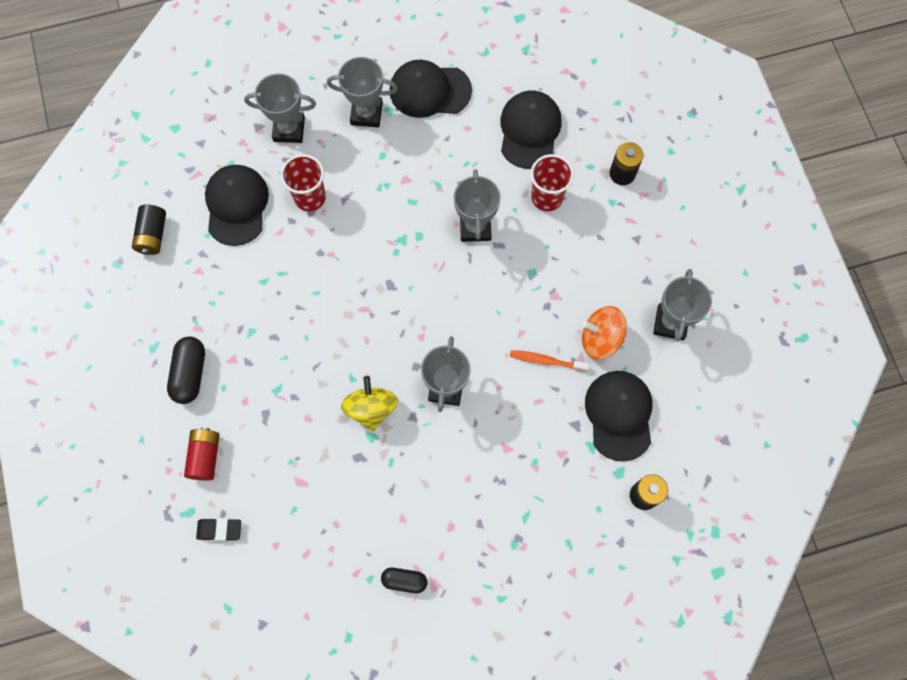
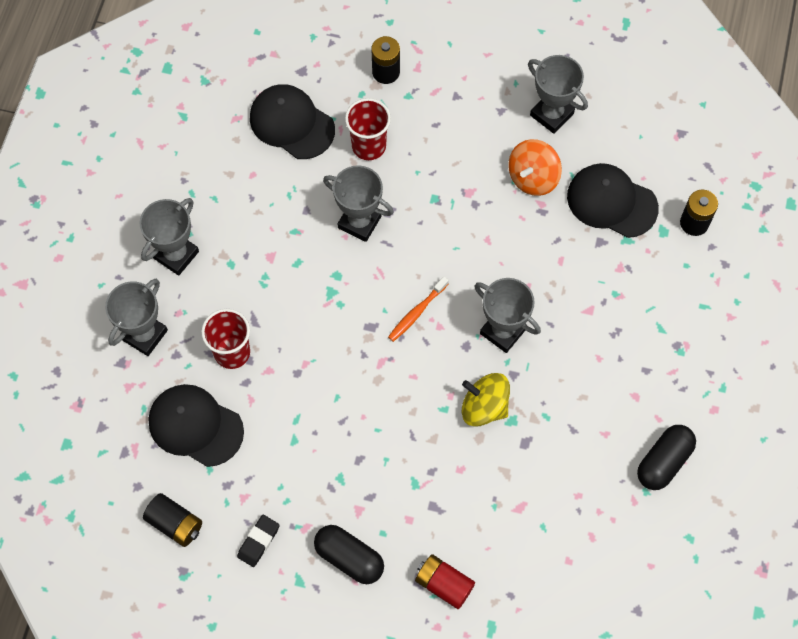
camera: 60 degrees left, 5 degrees down
black eraser [196,518,241,541] -> black eraser moved to [237,515,279,567]
black capsule [381,568,427,593] -> black capsule [637,425,696,490], size x1.55
black cap [390,60,472,118] -> none
orange toothbrush [510,350,589,372] -> orange toothbrush moved to [388,277,449,342]

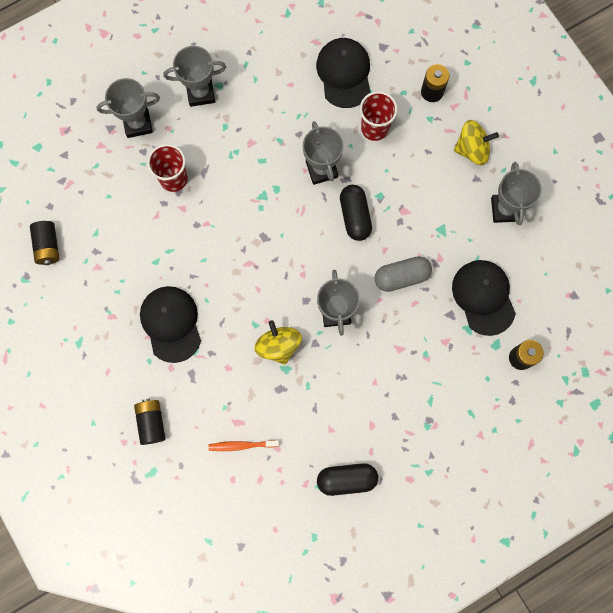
camera: 45 degrees right, 10 degrees up
black cap [148,384,244,467] -> black cap moved to [140,286,201,363]
black eraser [237,515,279,567] -> none
black capsule [314,525,384,584] -> black capsule moved to [340,185,372,241]
orange toothbrush [388,277,449,342] -> orange toothbrush moved to [208,440,279,451]
red battery [415,554,475,609] -> black battery [134,399,165,445]
orange spinning top [508,139,562,196] -> none
none -> grey capsule [374,256,432,292]
none -> yellow spinning top [454,120,499,165]

